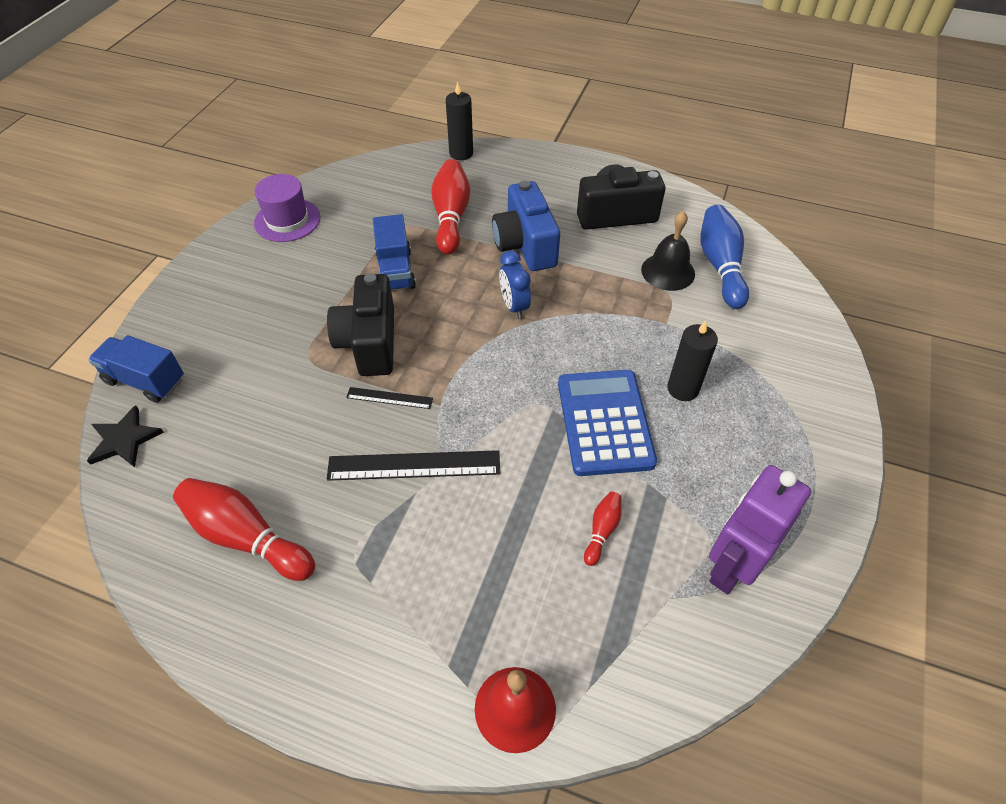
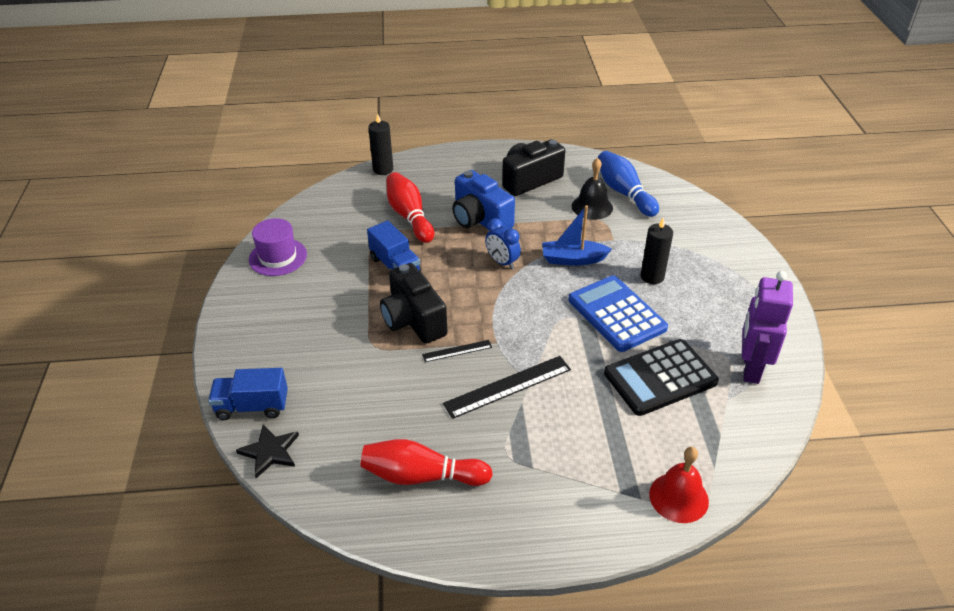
camera: 25 degrees left, 10 degrees down
red bowling pin [584,492,622,566] -> black calculator [604,339,719,416]
none -> blue boat [542,205,612,266]

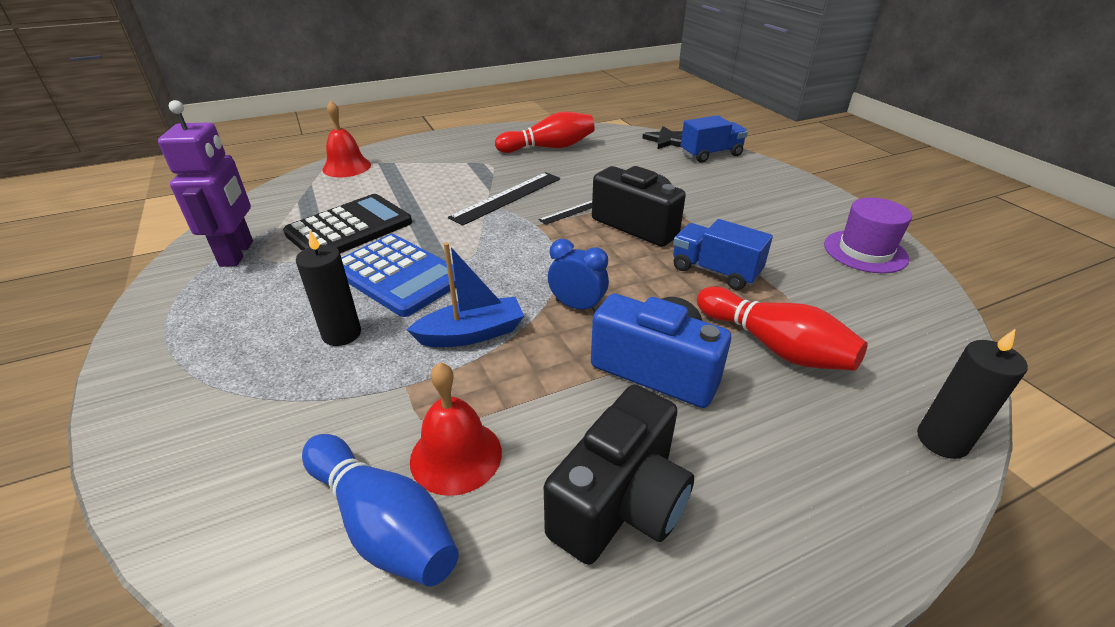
camera: 160 degrees right, 5 degrees down
black bell [572,158,613,220] -> red bell [410,362,502,496]

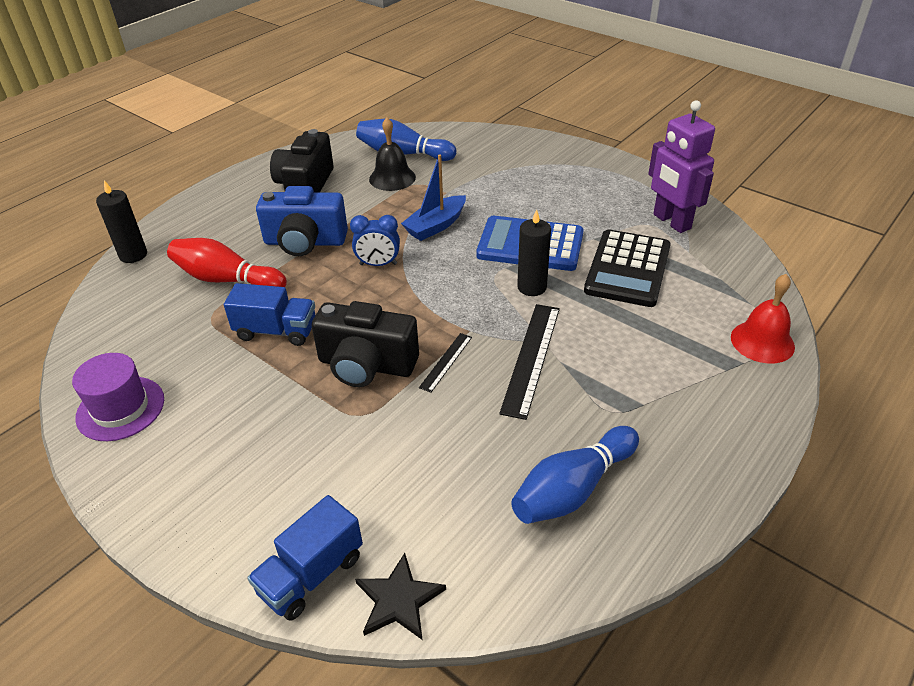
camera: 155 degrees right, 5 degrees up
black candle [296,231,361,346] -> black candle moved to [517,209,551,296]
red bell [410,362,502,496] -> black bell [369,118,416,191]
red bowling pin [495,112,595,153] -> blue bowling pin [511,426,639,524]

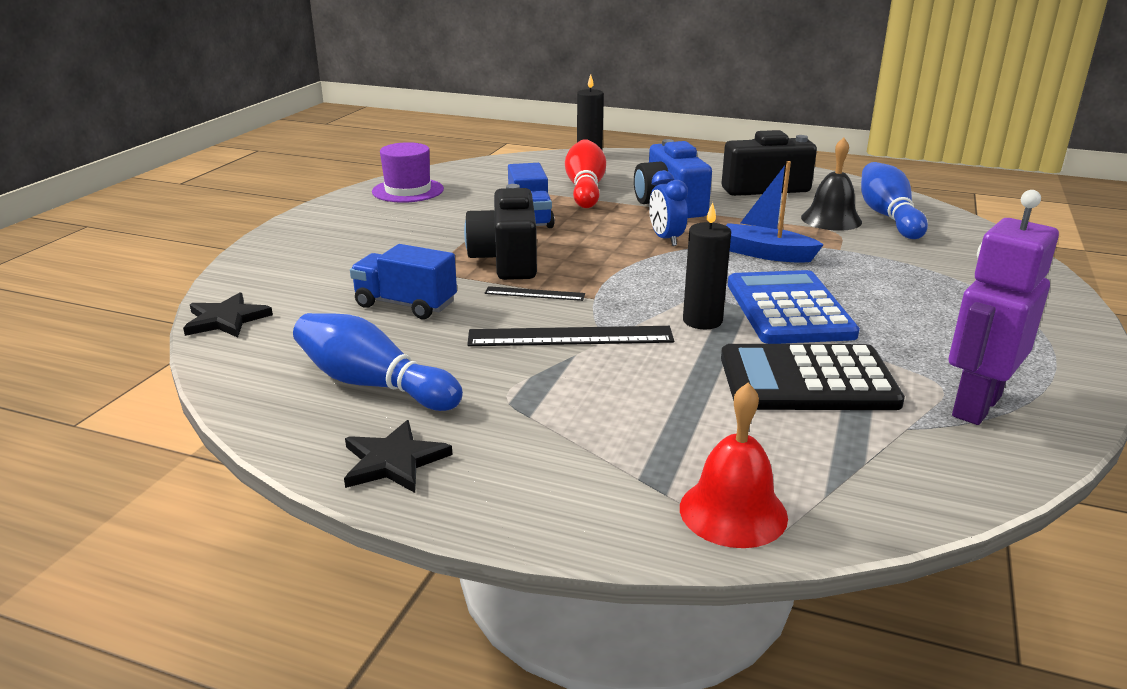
camera: 70 degrees right, 15 degrees down
blue truck [247,495,363,620] -> blue truck moved to [350,244,457,319]
none -> black star [344,420,452,493]

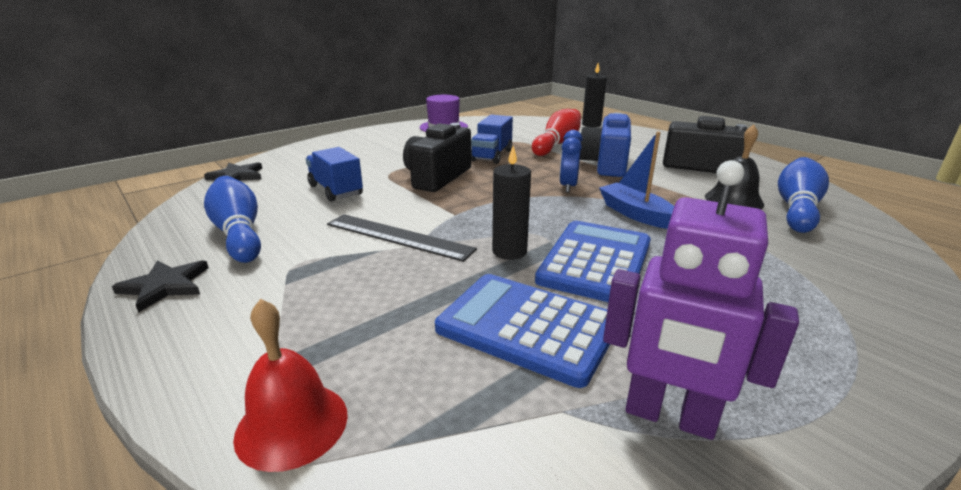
camera: 30 degrees right, 0 degrees up
black ruler [484,286,585,301] -> none
black calculator [721,344,905,410] -> blue calculator [435,274,610,388]
purple robot [949,190,1059,425] -> purple robot turned 135 degrees counterclockwise [603,160,799,440]

